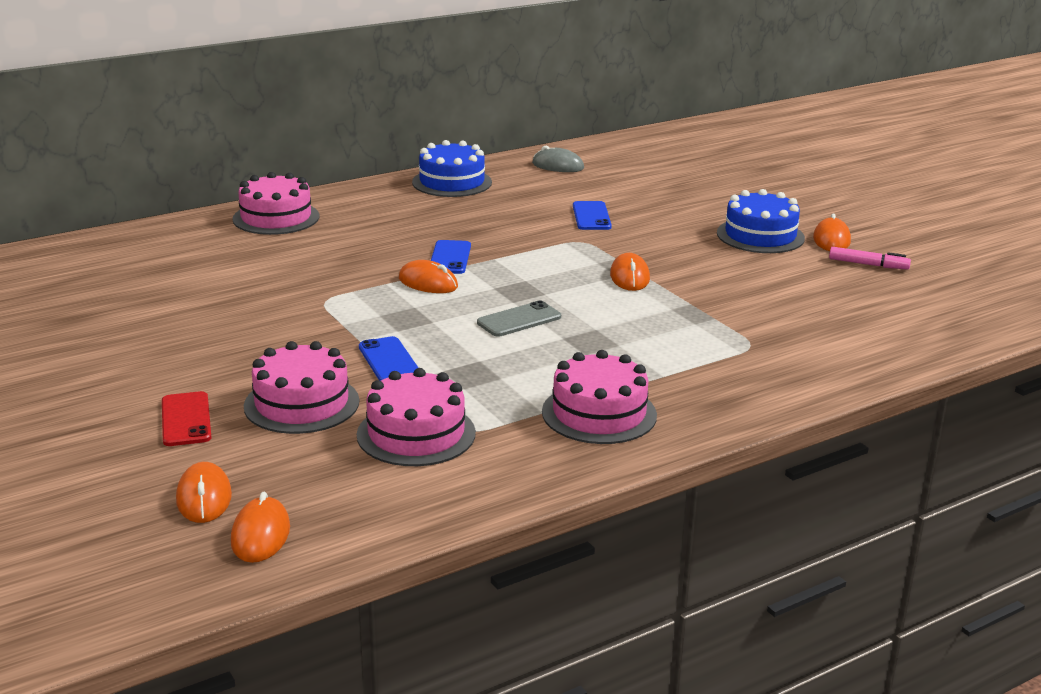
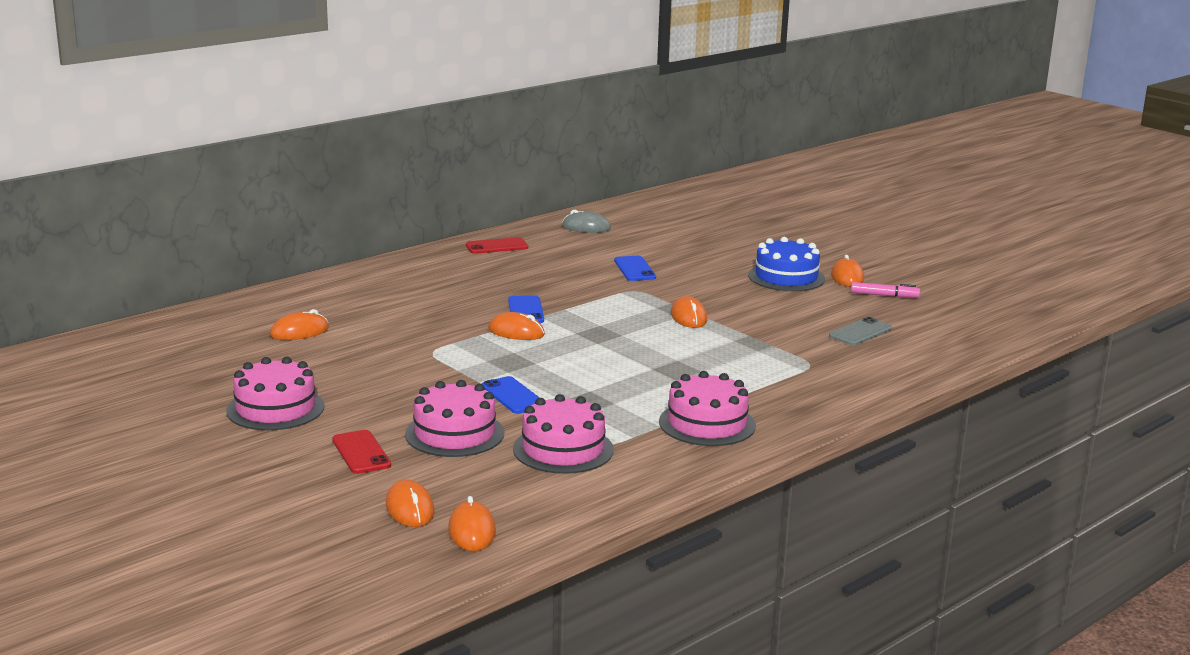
camera: 10 degrees left, 5 degrees down
pink cake [232,172,320,235] -> pink cake moved to [226,357,325,430]
blue cake [412,140,492,197] -> red phone [466,237,528,254]
grey phone [477,301,561,337] -> grey phone moved to [829,317,892,346]
none -> orange mouse [270,309,329,340]

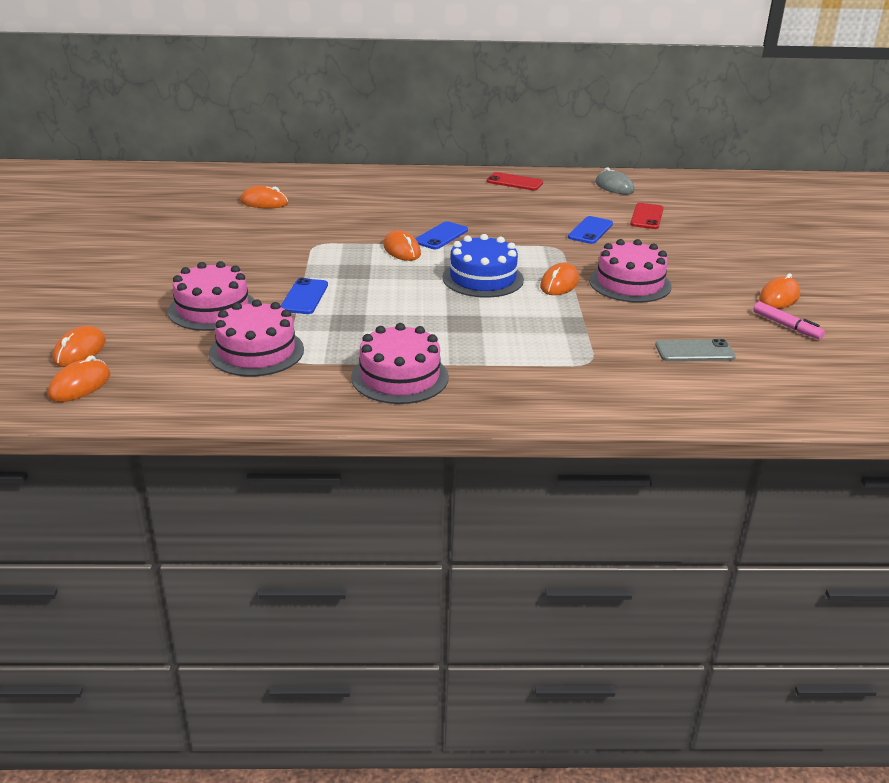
camera: 40 degrees right, 10 degrees up
pink cake [226,357,325,430] -> pink cake moved to [589,239,672,303]
red phone [332,430,391,474] -> red phone moved to [630,203,664,229]
blue cake [748,237,825,291] -> blue cake moved to [442,234,524,298]

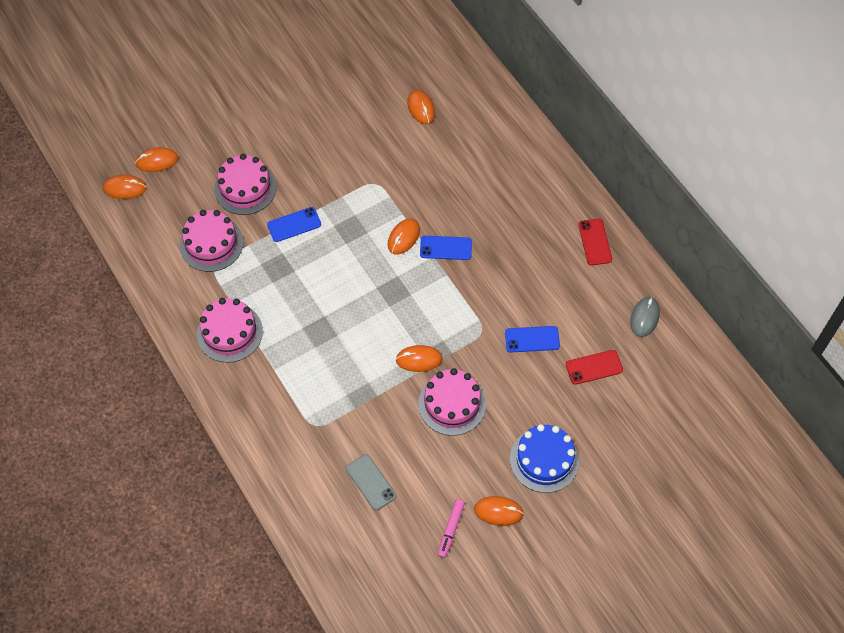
camera: 60 degrees right, 30 degrees up
blue cake [442,234,524,298] -> blue cake moved to [510,424,579,493]

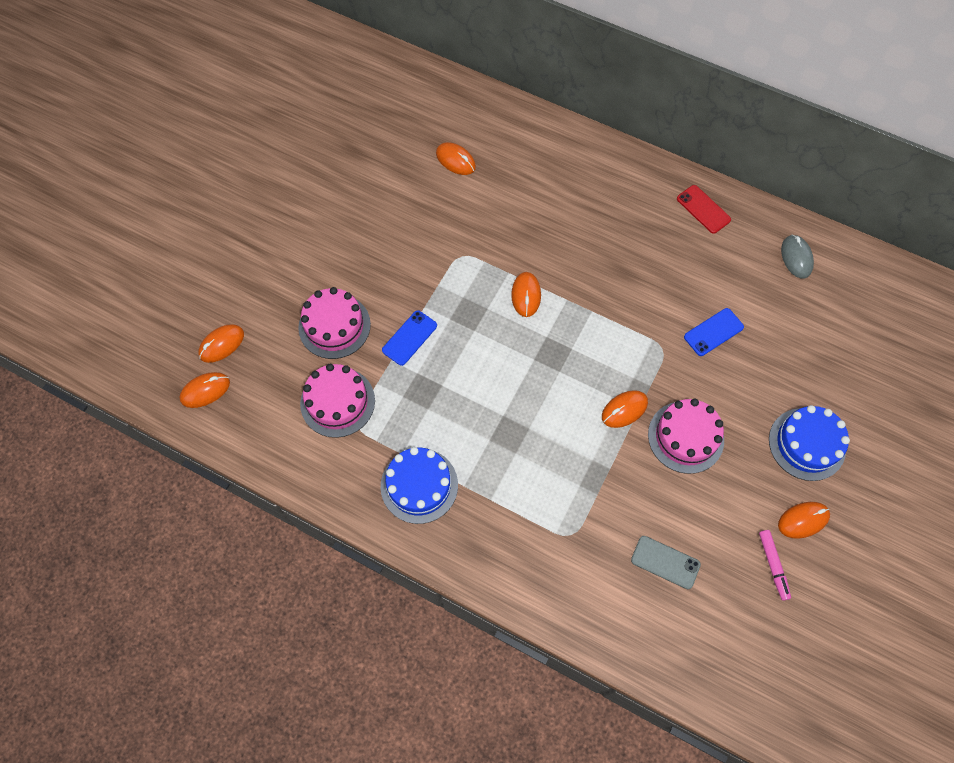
camera: 30 degrees left, 5 degrees up
pink cake [197,298,263,363] -> blue cake [381,447,458,524]
blue phone [420,236,472,260] -> none
red phone [566,350,623,385] -> none

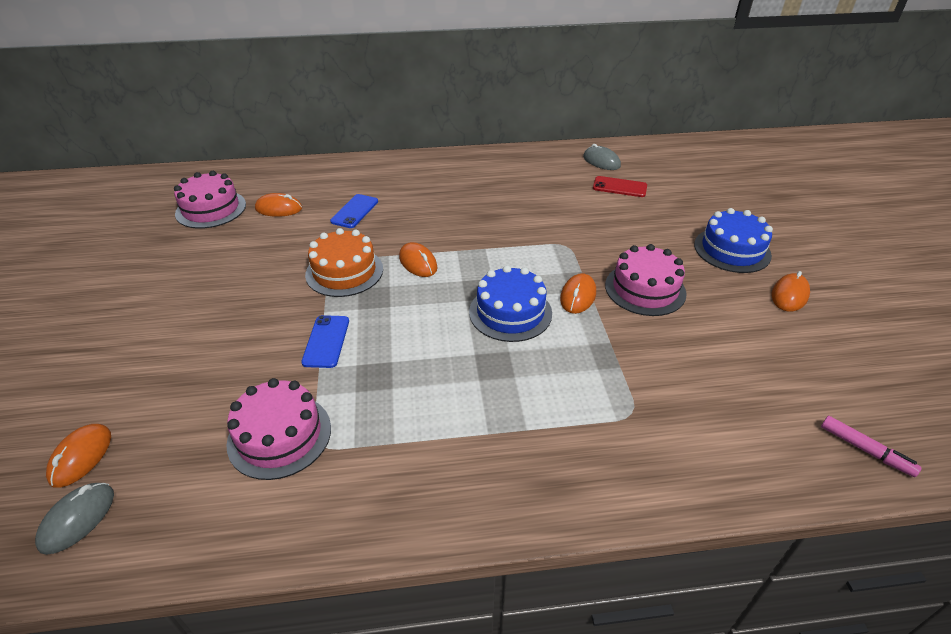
camera: 35 degrees left, 25 degrees down
orange mouse [180,372,230,408] -> grey mouse [35,483,114,555]
pink cake [298,287,371,359] -> pink cake moved to [174,171,246,229]
blue cake [381,447,458,524] -> blue cake moved to [469,265,552,342]
grey phone [631,536,701,589] -> none
red phone [677,185,731,234] -> red phone moved to [593,176,647,197]
blue phone [684,308,744,356] -> blue phone moved to [330,194,378,228]
pink marker [759,530,791,601] -> pink marker moved to [821,416,922,477]
none -> orange cake [305,228,383,297]

